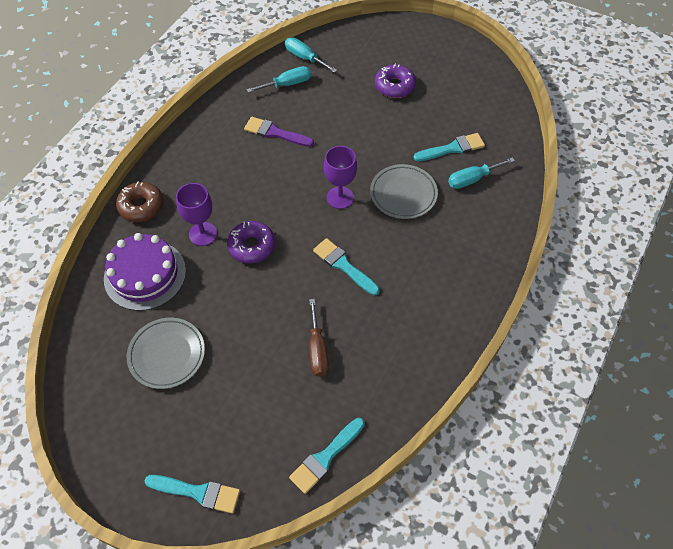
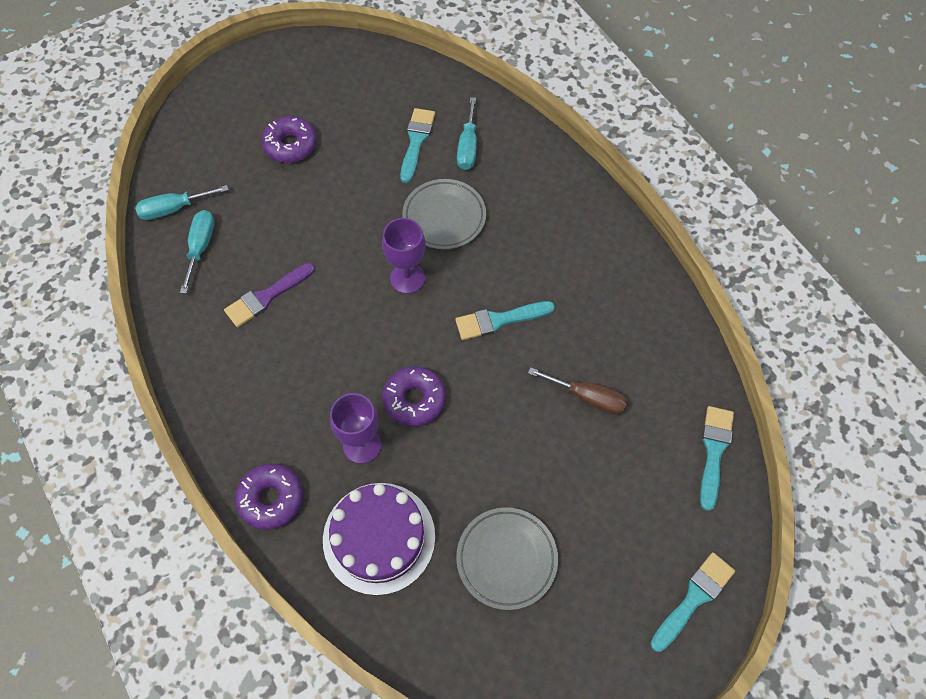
camera: 60 degrees left, 5 degrees up
brown donut [116,181,163,222] -> purple donut [235,464,303,530]
turquoise brush [289,418,365,494] -> turquoise brush turned 150 degrees counterclockwise [700,406,734,511]

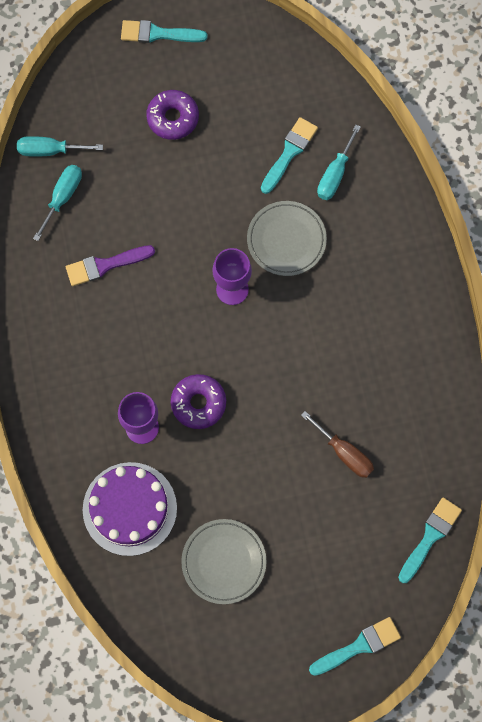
camera: 20 degrees right, 10 degrees up
purple donut [235,464,303,530] -> none
turquoise brush [455,301,555,340] -> turquoise brush moved to [121,20,208,43]

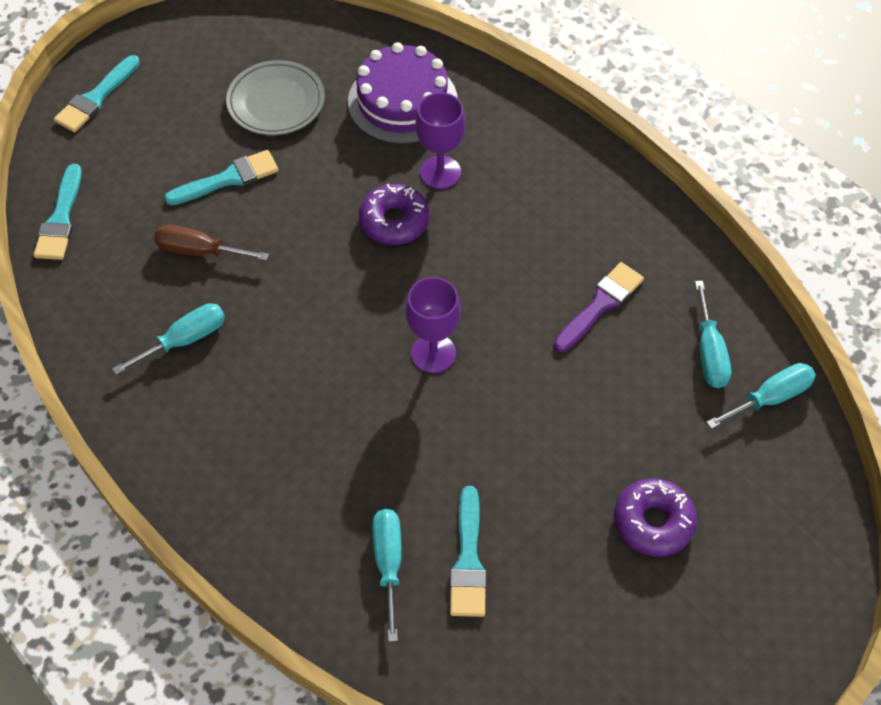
camera: 150 degrees right, 15 degrees down
turquoise brush [121,20,208,43] -> turquoise brush moved to [164,150,279,205]
grey plate [247,201,327,276] -> none
none -> turquoise screwdriver [112,303,225,375]

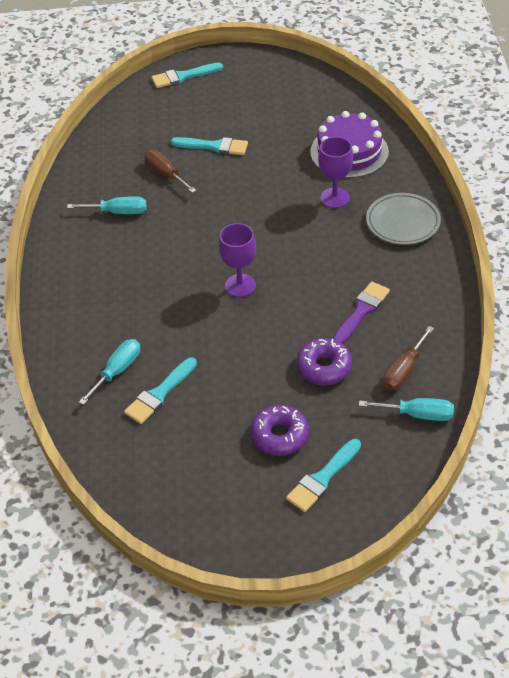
camera: 40 degrees right, 10 degrees down
turquoise brush [34,164,82,260] -> turquoise brush moved to [286,439,361,512]
grey plate [226,60,325,135] -> grey plate moved to [366,193,441,245]
purple donut [359,184,429,245] -> purple donut moved to [296,338,352,385]
purple brush [554,262,644,352] -> purple brush turned 45 degrees counterclockwise [333,281,390,344]
turquoise screwdriver [695,281,731,388] -> brown screwdriver [383,326,434,391]

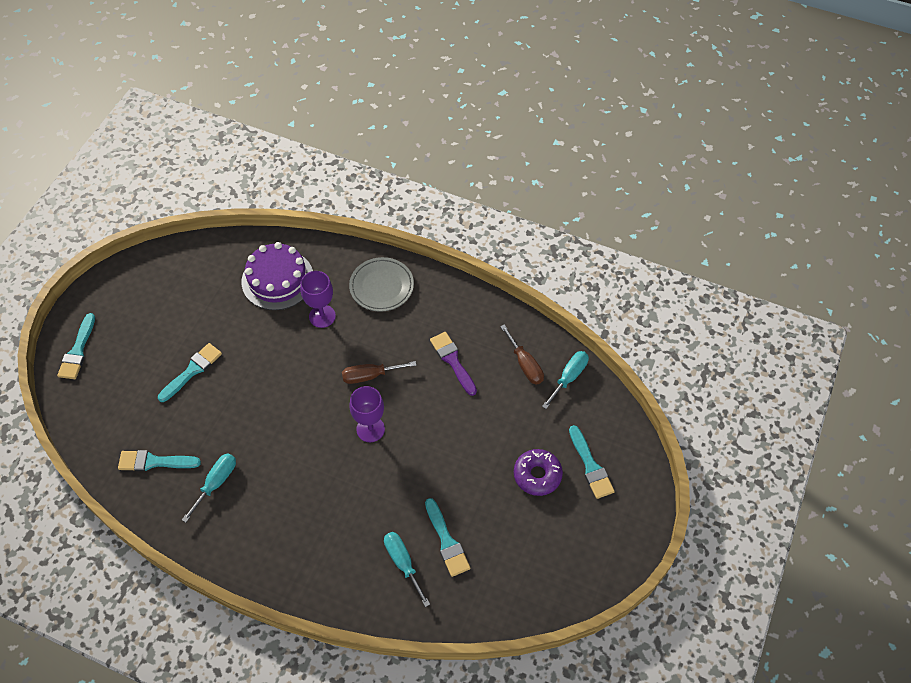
camera: 65 degrees left, 10 degrees up
brown screwdriver [144,150,197,193] -> brown screwdriver moved to [342,361,417,384]
purple donut [296,338,352,385] -> none
none -> turquoise brush [118,450,201,471]

